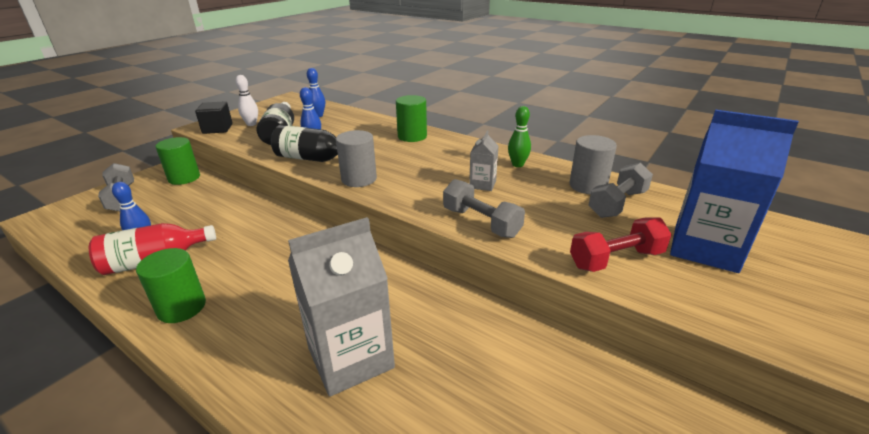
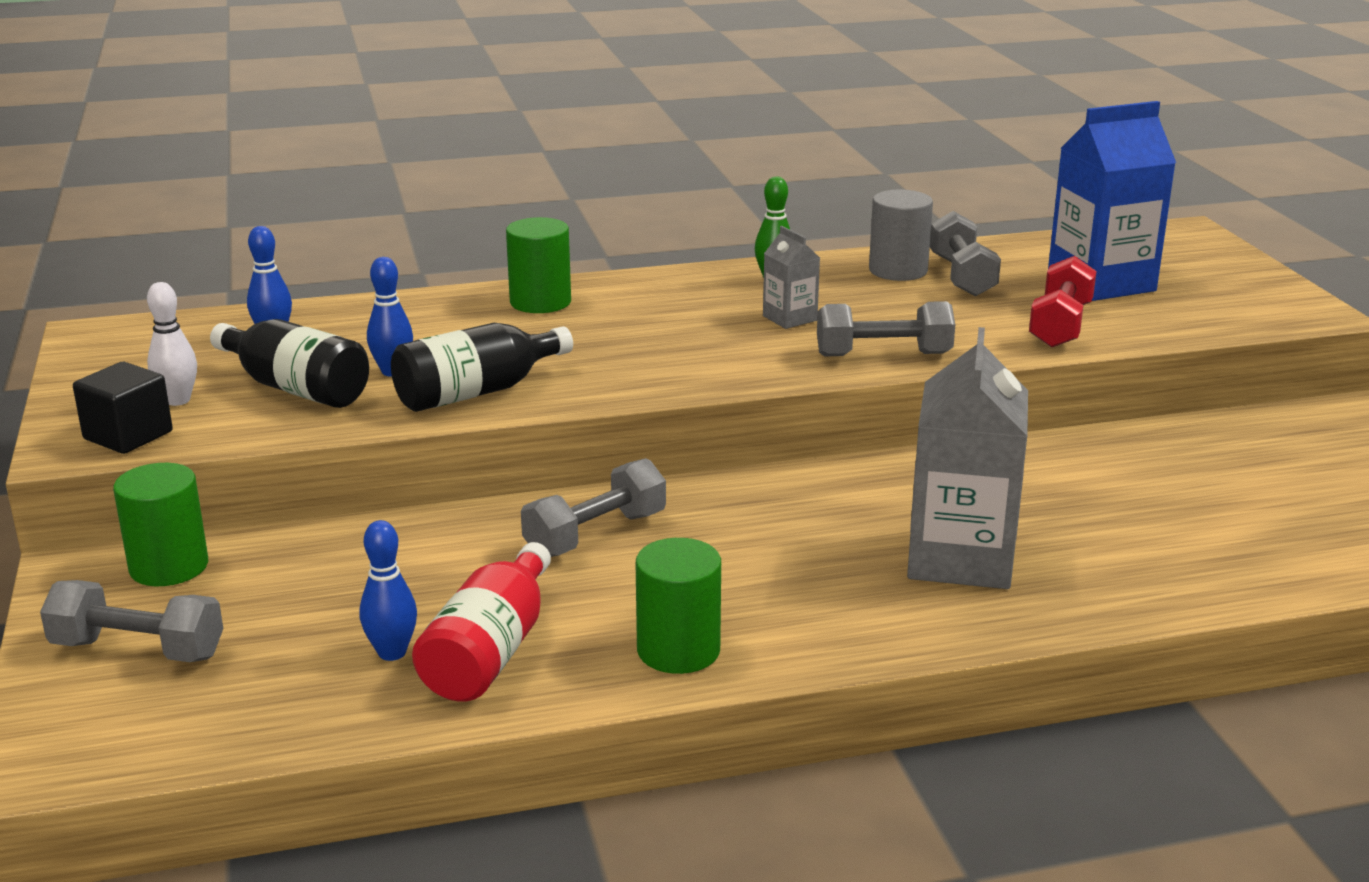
camera: 50 degrees left, 5 degrees down
grey cylinder [336,130,377,187] -> none
none -> grey dumbbell [521,458,666,557]

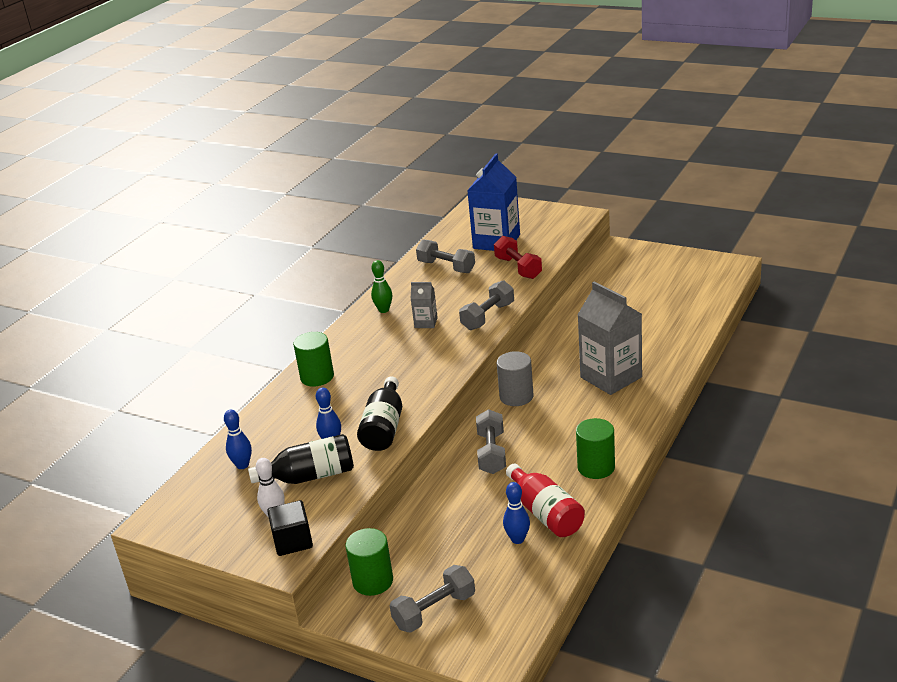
camera: 45 degrees left, 5 degrees up
grey cylinder [869,189,933,281] -> grey cylinder moved to [497,351,533,406]

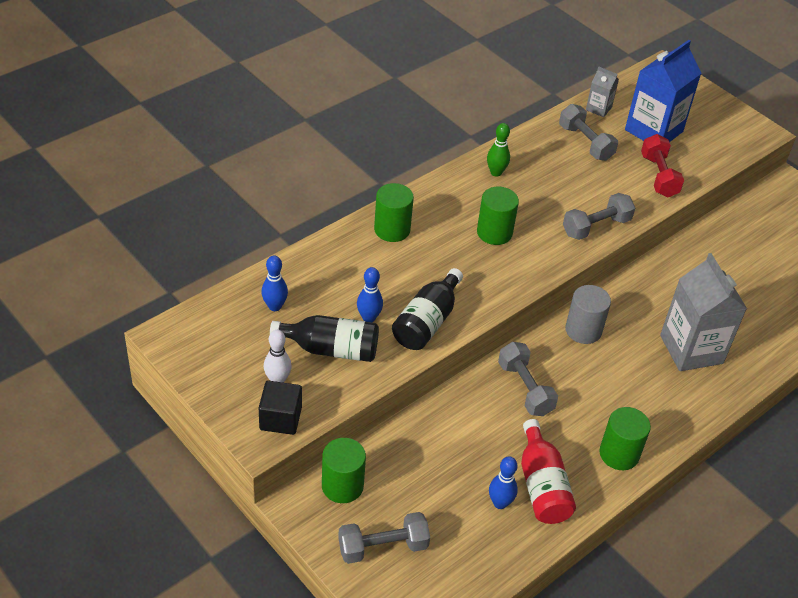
camera: 15 degrees right, 15 degrees up
grey carton [411,282,438,328] -> grey carton moved to [586,67,619,117]
grey dumbbell [476,409,506,474] -> grey dumbbell turned 45 degrees counterclockwise [498,342,558,416]
none -> green cylinder [477,187,519,245]

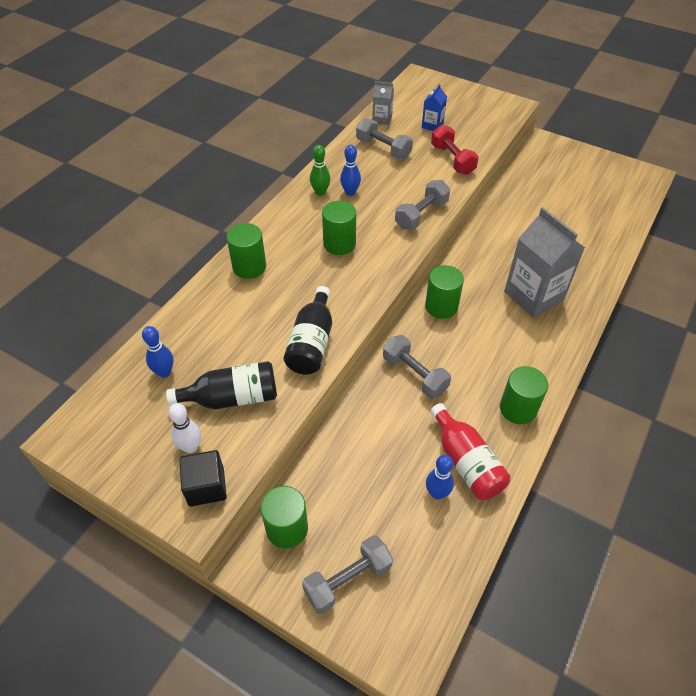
camera: 15 degrees left, 5 degrees up
blue bowling pin [357,267,383,322] -> blue bowling pin moved to [340,145,361,196]
grey cylinder [565,285,611,344] -> green cylinder [425,265,464,319]
blue carton [625,40,702,142] -> blue carton [422,84,447,131], size x0.48

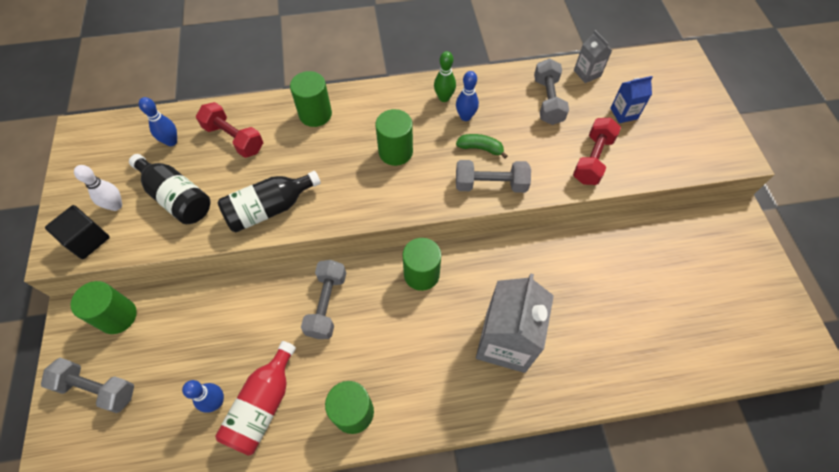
camera: 50 degrees right, 10 degrees up
none -> red dumbbell [196,102,263,158]
none -> green banana [456,134,507,159]

